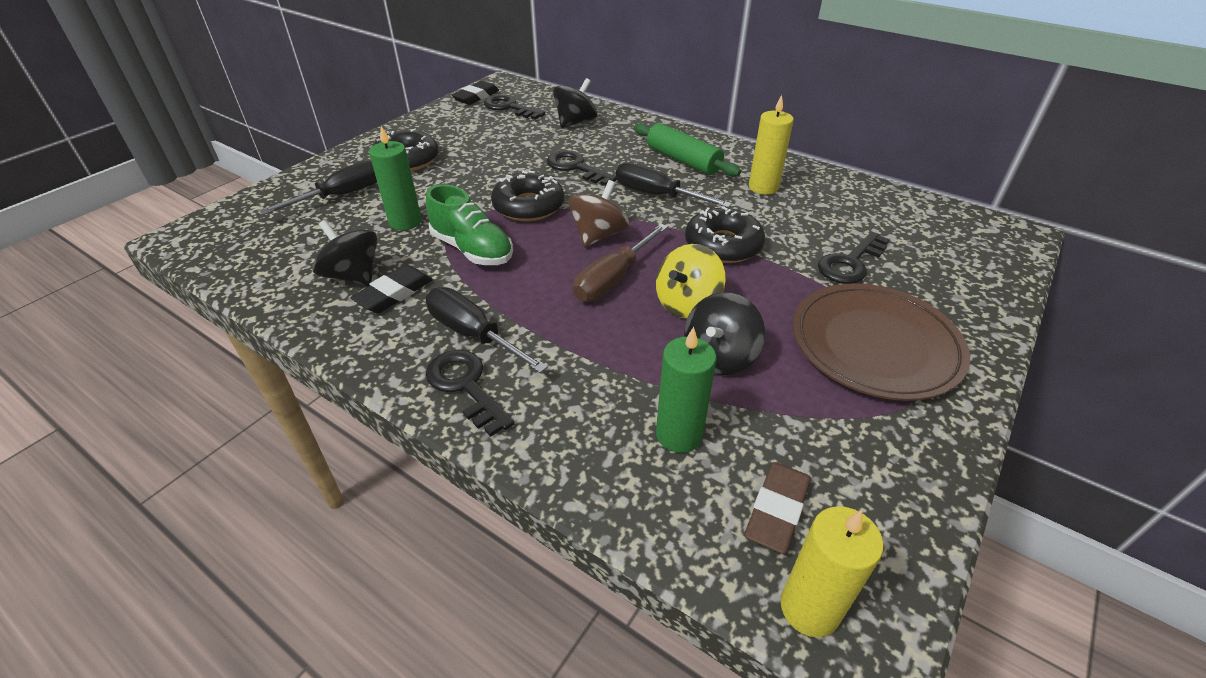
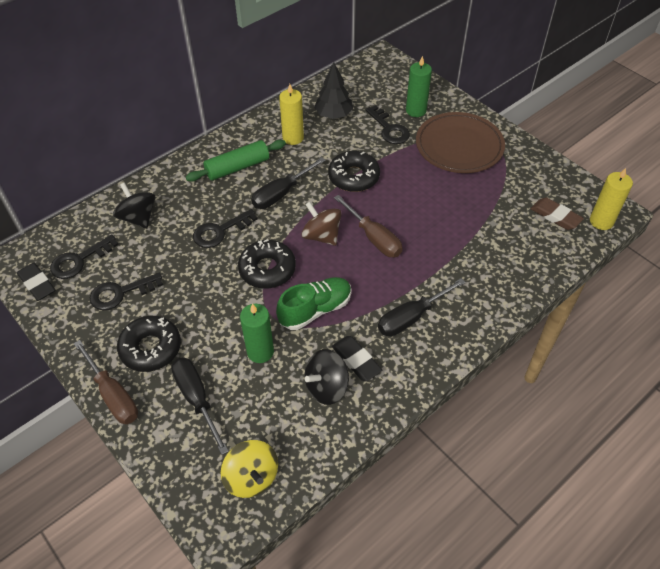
camera: 75 degrees left, 10 degrees up
black key [426,350,515,437] -> black key moved to [90,273,163,310]
yellow spinning top [656,244,726,318] -> yellow spinning top moved to [221,440,278,498]
green candle [656,327,717,453] -> green candle moved to [406,56,432,117]
black spinning top [684,292,765,375] -> none
none -> brown screwdriver [74,340,138,424]
none -> black tree [314,62,353,119]

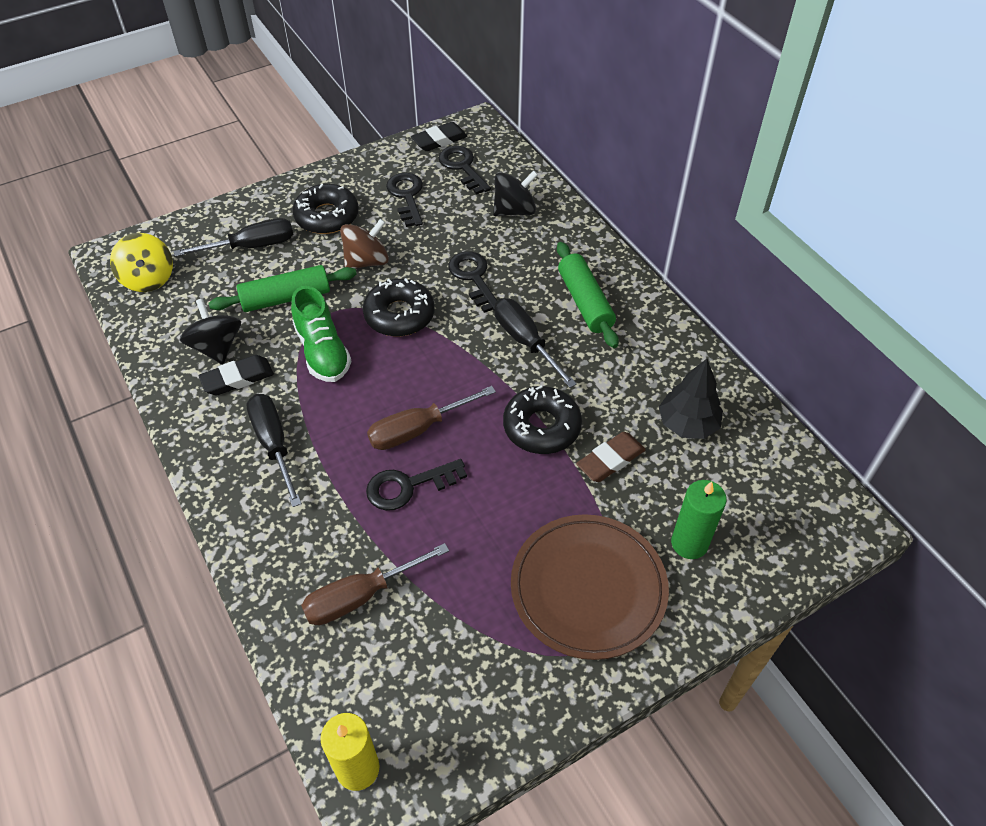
camera: 100 degrees right, 0 degrees up
brown screwdriver [74,340,138,424] -> brown screwdriver moved to [301,543,449,625]
yellow spinning top [221,440,278,498] -> yellow spinning top turned 90 degrees counterclockwise [110,233,173,292]
green candle [240,303,274,363] -> green rolling pin [208,265,357,312]
yellow candle [279,84,304,145] -> none
brown spinning top [301,201,341,246] -> brown spinning top moved to [340,218,389,269]
black key [366,105,410,144] -> black key moved to [366,459,467,511]
brown eraser [530,197,584,230] -> brown eraser moved to [576,432,646,482]

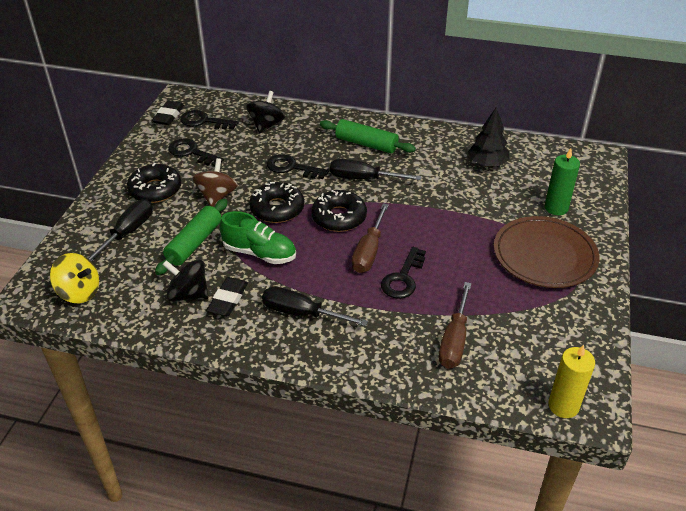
camera: 45 degrees left, 10 degrees down
black donut [503,385,582,454] -> black donut moved to [311,190,367,232]
brown eraser [576,432,646,482] -> none

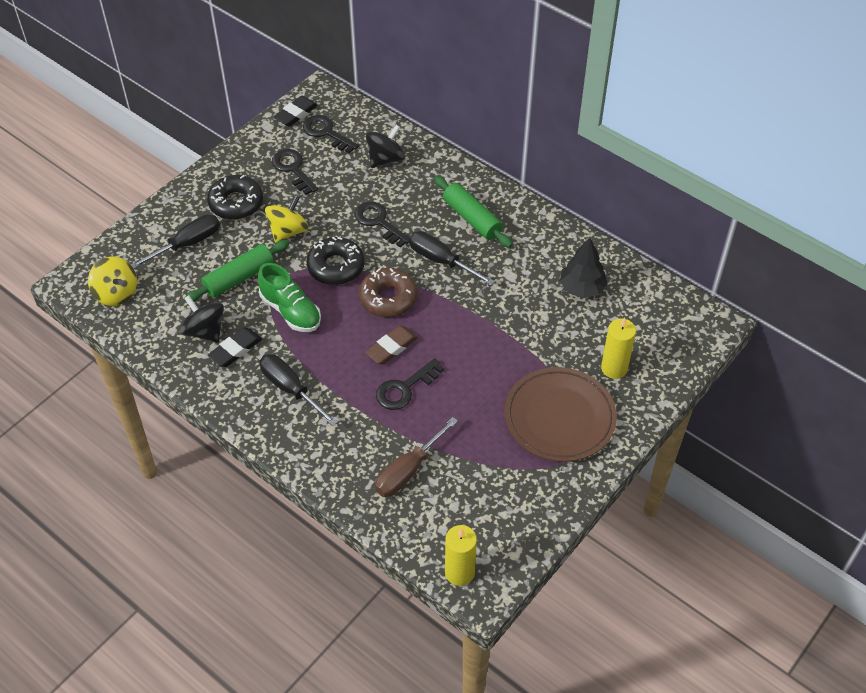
camera: 25 degrees right, 10 degrees up
brown spinning top [192,158,238,207] -> yellow spinning top [265,195,309,243]
black donut [311,190,367,232] -> brown donut [358,268,418,317]
brown screwdriver [352,203,389,273] -> brown eraser [365,326,418,365]
green candle [544,148,580,215] -> yellow candle [601,317,636,379]

